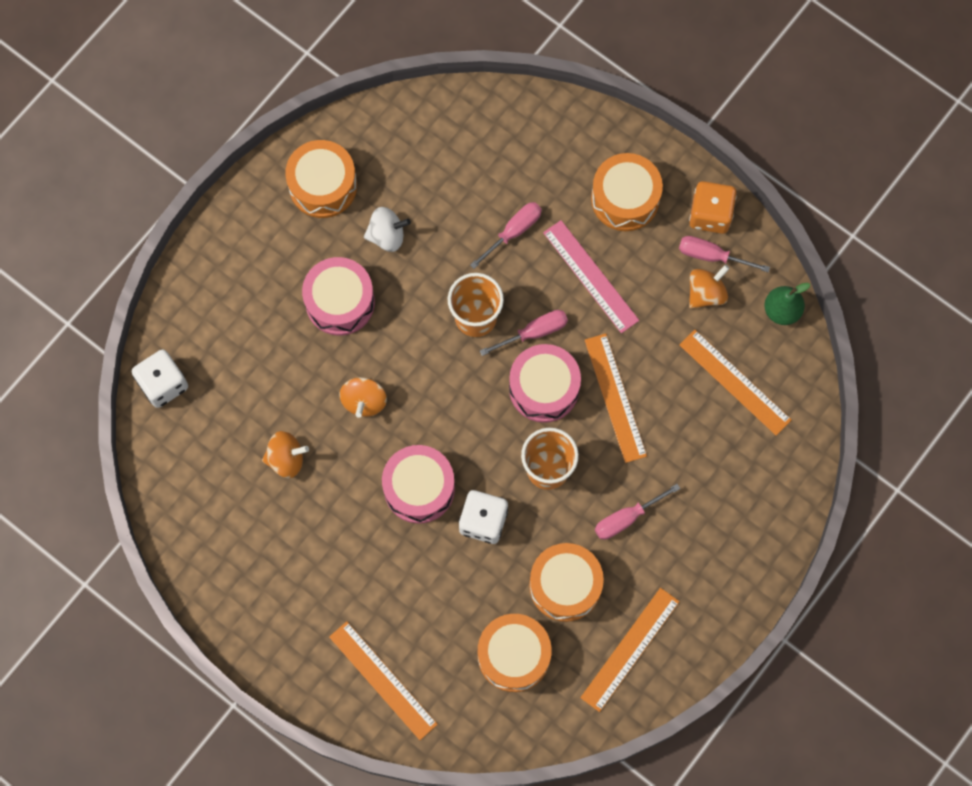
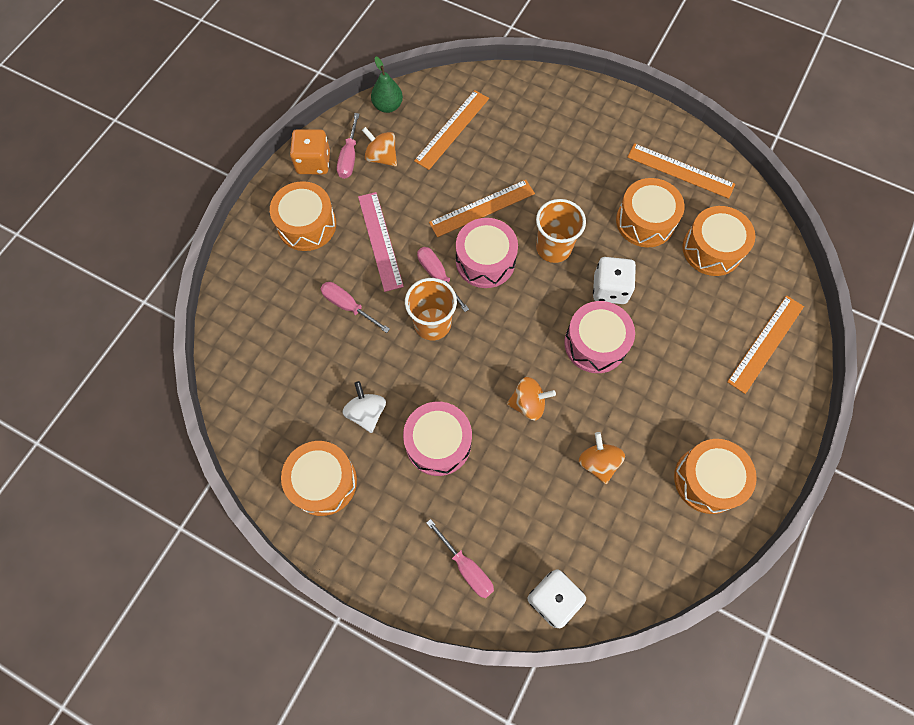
camera: 100 degrees left, 5 degrees down
pink ruler [543,220,639,333] -> pink ruler turned 60 degrees counterclockwise [358,192,404,292]
pink screwdriver [595,484,680,539] -> pink screwdriver moved to [426,519,494,598]
none -> orange drum [674,439,757,514]

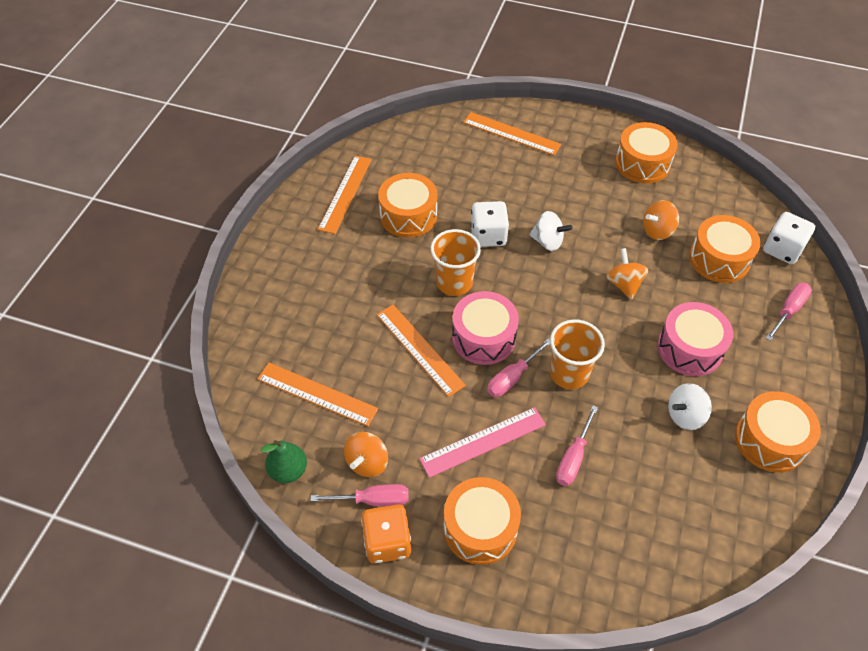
camera: 100 degrees left, 15 degrees down
pink drum [564,301,635,373] -> white spinning top [529,211,572,251]
orange drum [682,206,755,276] -> orange drum moved to [689,215,761,283]

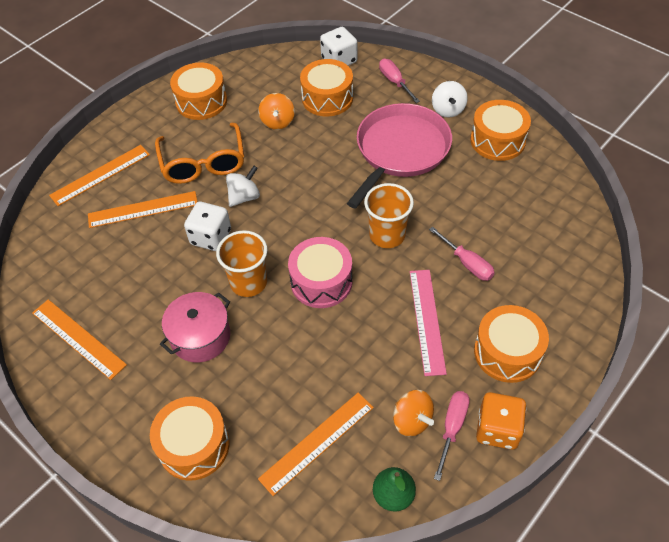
camera: 65 degrees left, 0 degrees up
orange ruler [377,305,466,397] -> orange ruler moved to [88,191,197,228]
orange drum [378,173,437,238] -> orange drum moved to [150,396,230,481]
pink screwdriver [487,338,550,397] -> none
orange spinning top [606,248,649,300] -> none
pink drum [657,302,733,376] -> pink pan [347,103,452,209]
white spinning top [668,383,712,430] -> white spinning top moved to [432,81,468,117]
none -> orange glasses [155,123,244,184]
none -> pink pot [160,292,230,363]

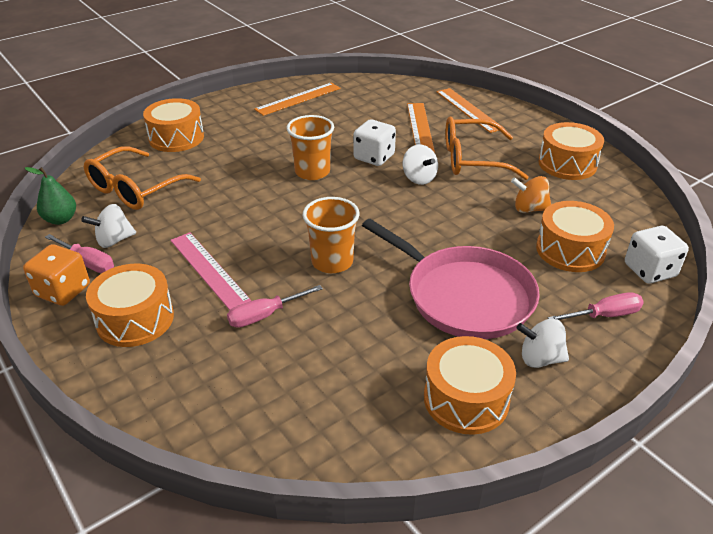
camera: 100 degrees right, 15 degrees down
pink pot [160,292,230,363] -> none
orange ruler [258,392,374,496] -> orange glasses [84,146,201,210]
pink drum [288,237,353,308] -> none
orange spinning top [393,390,434,436] -> white spinning top [81,204,136,248]
pink ruler [410,270,447,376] -> pink ruler turned 45 degrees clockwise [171,232,251,310]

